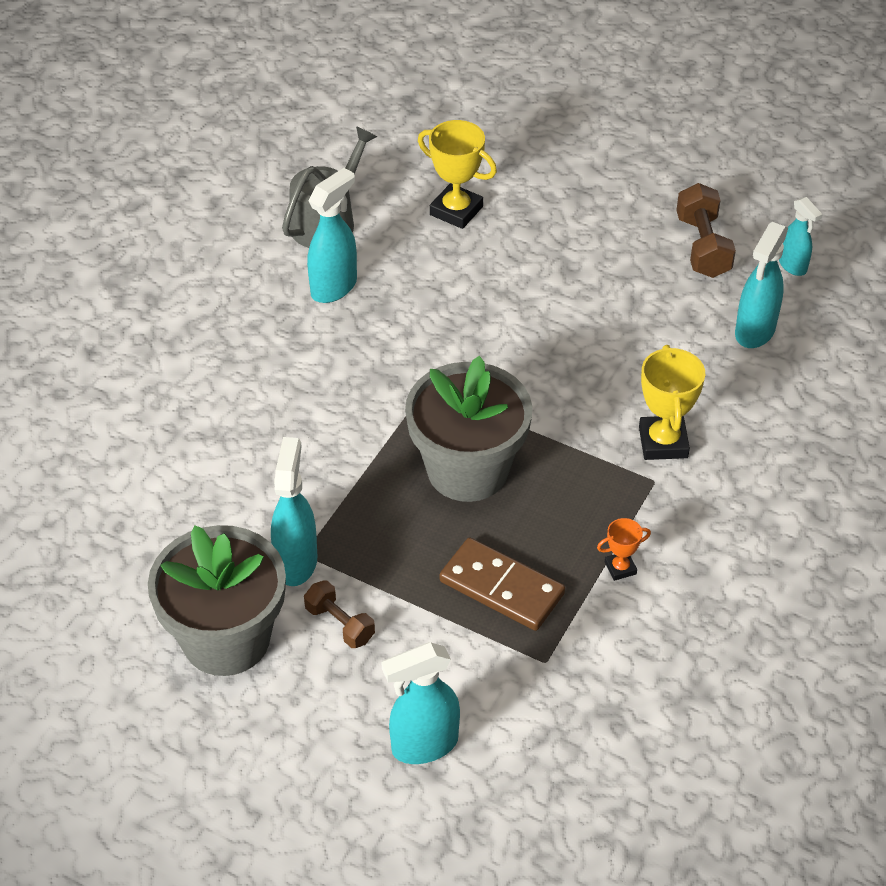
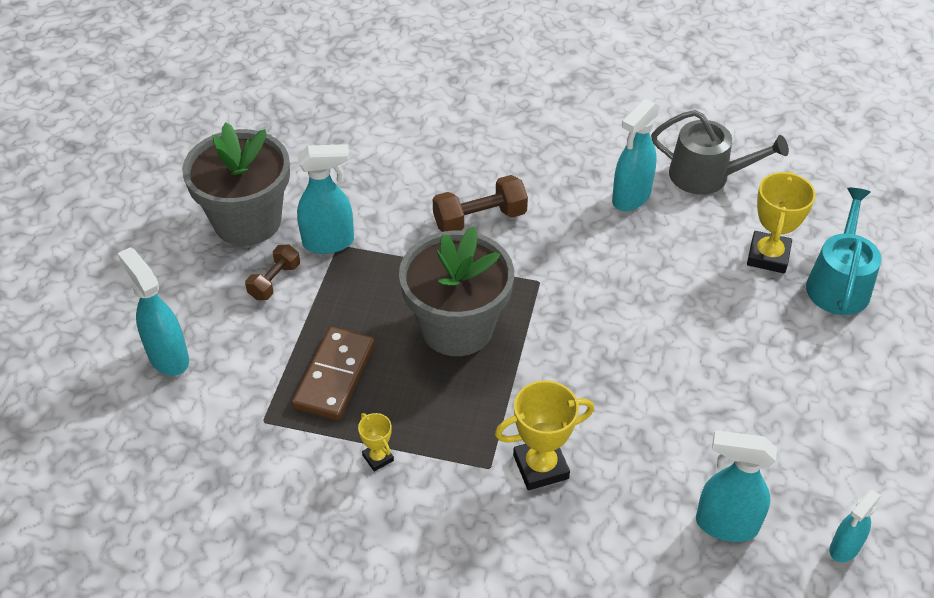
camera: 75 degrees right, 0 degrees up
turquoise spray bottle [307,168,357,303] -> turquoise spray bottle turned 105 degrees clockwise [612,98,660,211]
orange trophy [597,518,651,581] -> yellow trophy [358,413,394,472]
brown dumbbell [676,183,736,278] -> brown dumbbell moved to [433,175,528,232]
none -> turquoise watering can [806,188,881,315]

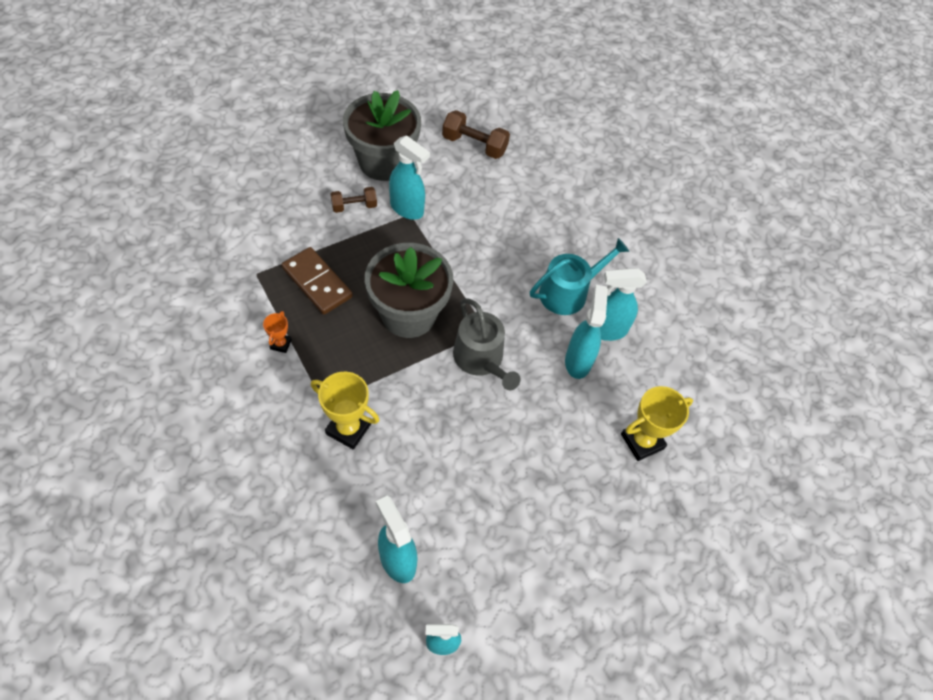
camera: 40 degrees right, 10 degrees up
turquoise spray bottle [118,247,189,376] -> turquoise spray bottle moved to [565,285,608,379]
brown domino [292,327,375,420] -> brown domino turned 75 degrees clockwise [282,247,353,315]
yellow trophy [358,413,394,472] -> orange trophy [263,311,292,353]
brown dumbbell [433,175,528,232] -> brown dumbbell moved to [442,110,510,159]
grey watering can [651,110,789,195] -> grey watering can moved to [453,298,520,390]
turquoise watering can [806,188,881,315] -> turquoise watering can moved to [530,238,630,315]

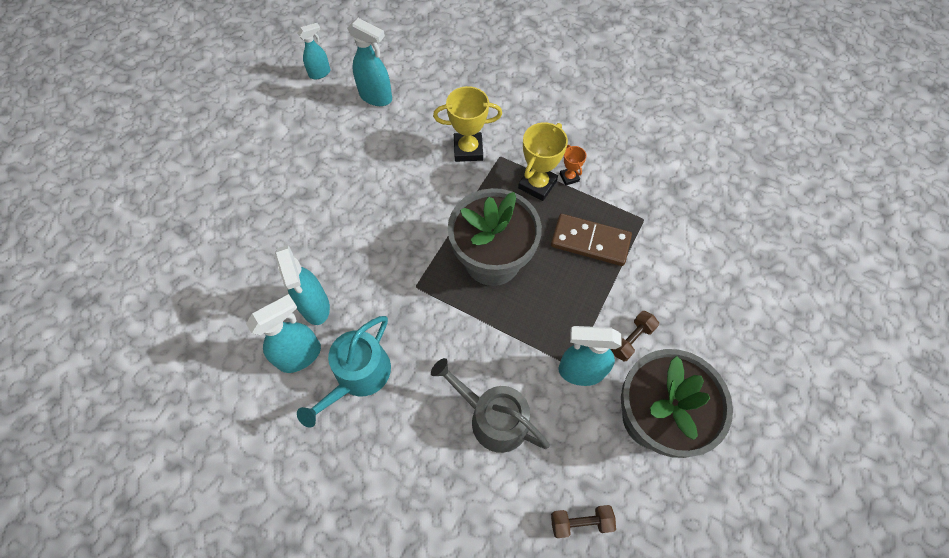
camera: 155 degrees right, 5 degrees up
brown dumbbell [442,110,510,159] -> brown dumbbell [551,505,616,538], size x0.65
grey watering can [453,298,520,390] -> grey watering can moved to [431,358,550,453]
yellow trophy [621,386,693,461] -> yellow trophy moved to [518,122,568,201]

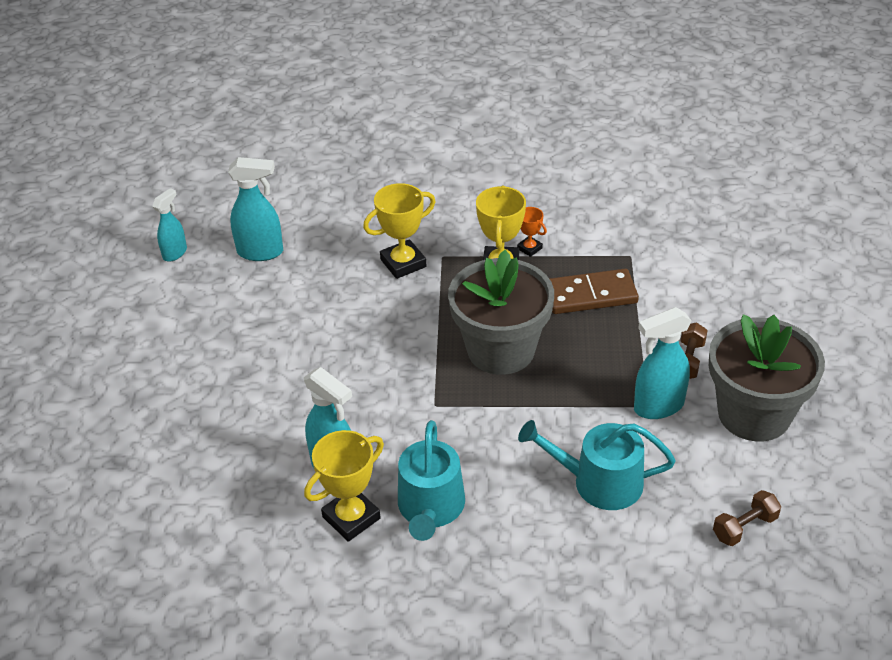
camera: 25 degrees left, 20 degrees down
turquoise spray bottle [246,294,321,373] -> yellow trophy [304,430,384,542]
grey watering can [431,358,550,453] -> turquoise watering can [518,420,676,510]

